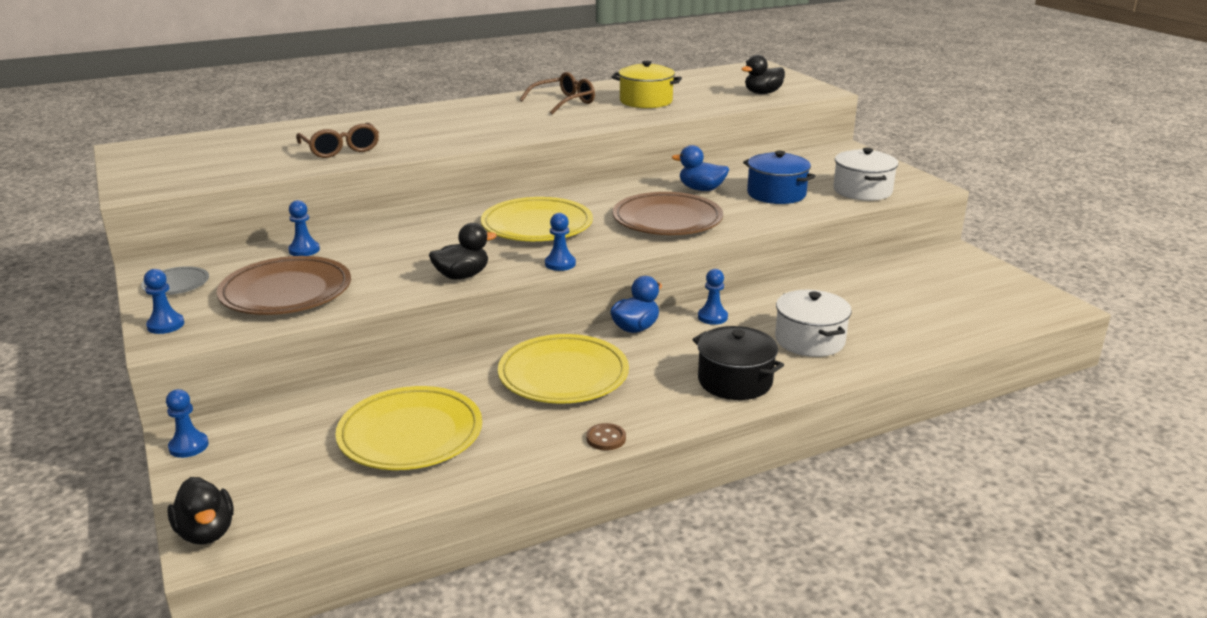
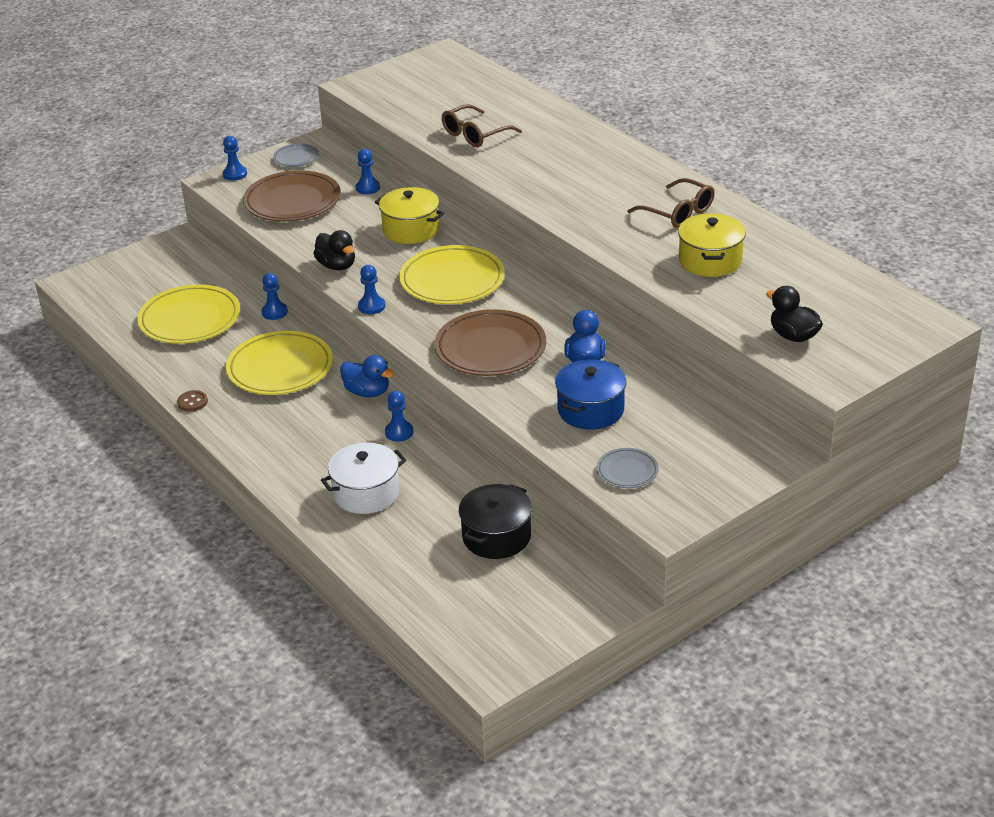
camera: 80 degrees right, 10 degrees up
blue pawn [166,389,209,458] -> blue pawn moved to [262,273,288,320]
black duck [167,477,234,545] -> none
black pot [692,326,784,400] -> black pot moved to [459,484,532,559]
white pot [833,148,899,201] -> grey plate [597,448,659,488]
none -> yellow pot [375,187,444,244]

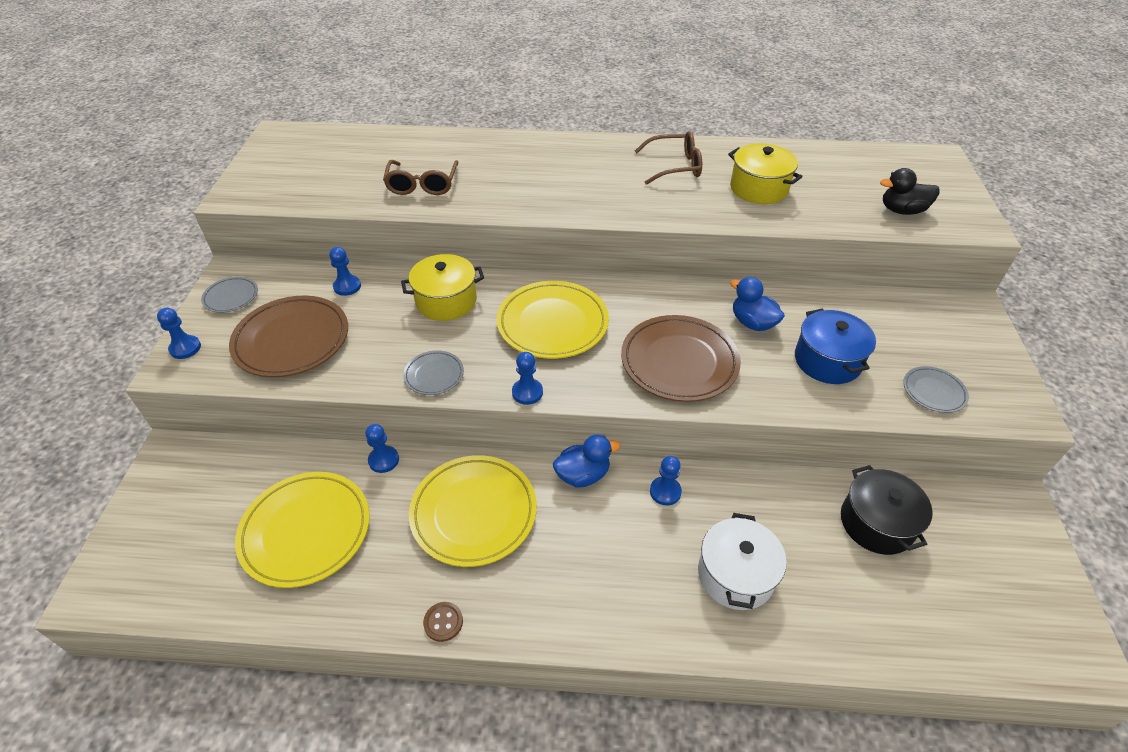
camera: 50 degrees left, 10 degrees up
black duck [313,230,355,270] -> grey plate [403,351,464,395]

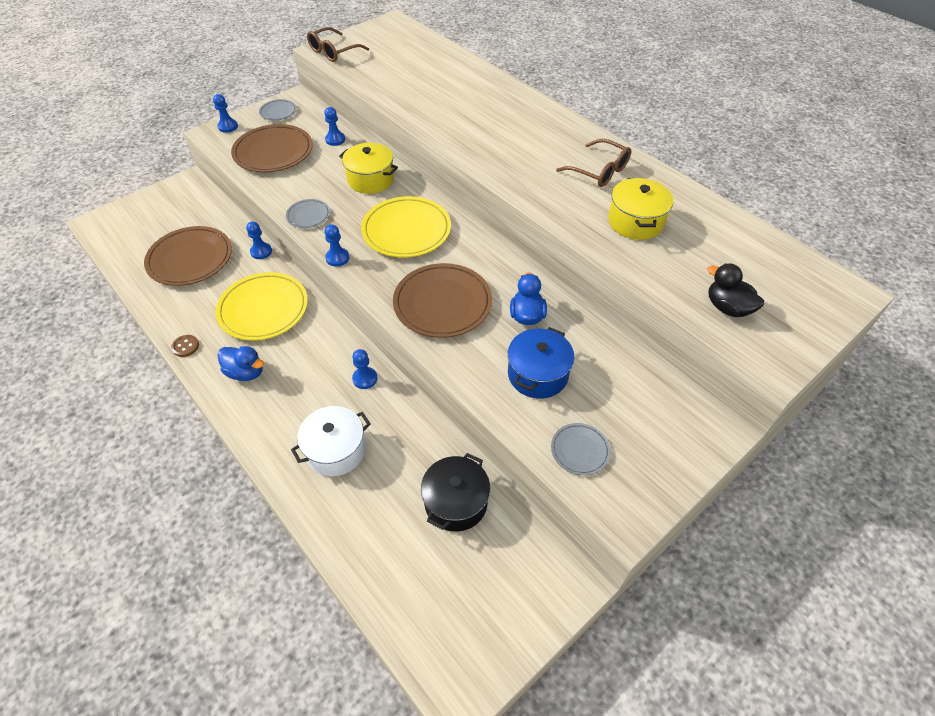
camera: 45 degrees right, 5 degrees up
yellow plate [235,472,370,588] -> brown plate [144,226,232,286]
brown glasses [383,160,458,195] -> brown glasses moved to [307,27,369,62]
blue duck [553,434,620,487] -> blue duck moved to [217,346,264,381]

